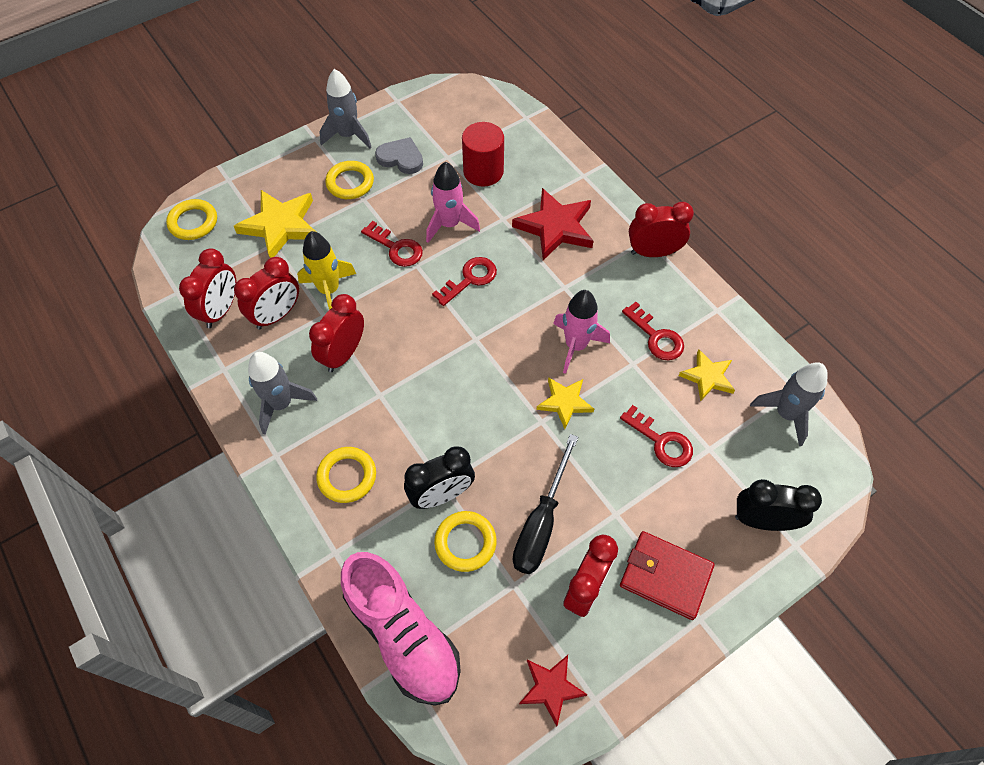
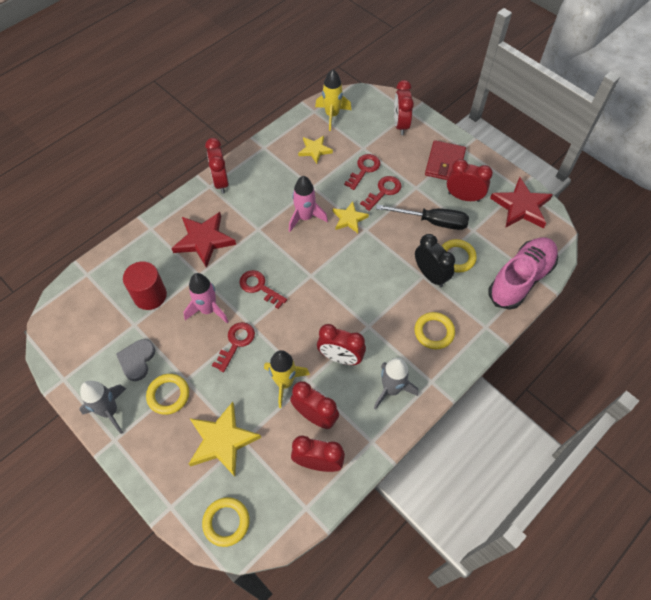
camera: 100 degrees left, 0 degrees up
red star [519,655,587,726] -> red star [490,177,553,228], size x1.66
red key [622,302,684,360] -> red key moved to [360,176,401,211]
black clock [735,479,822,531] -> red clock [394,80,414,135]
grey rocket [750,362,828,446] -> yellow rocket [315,69,351,131]

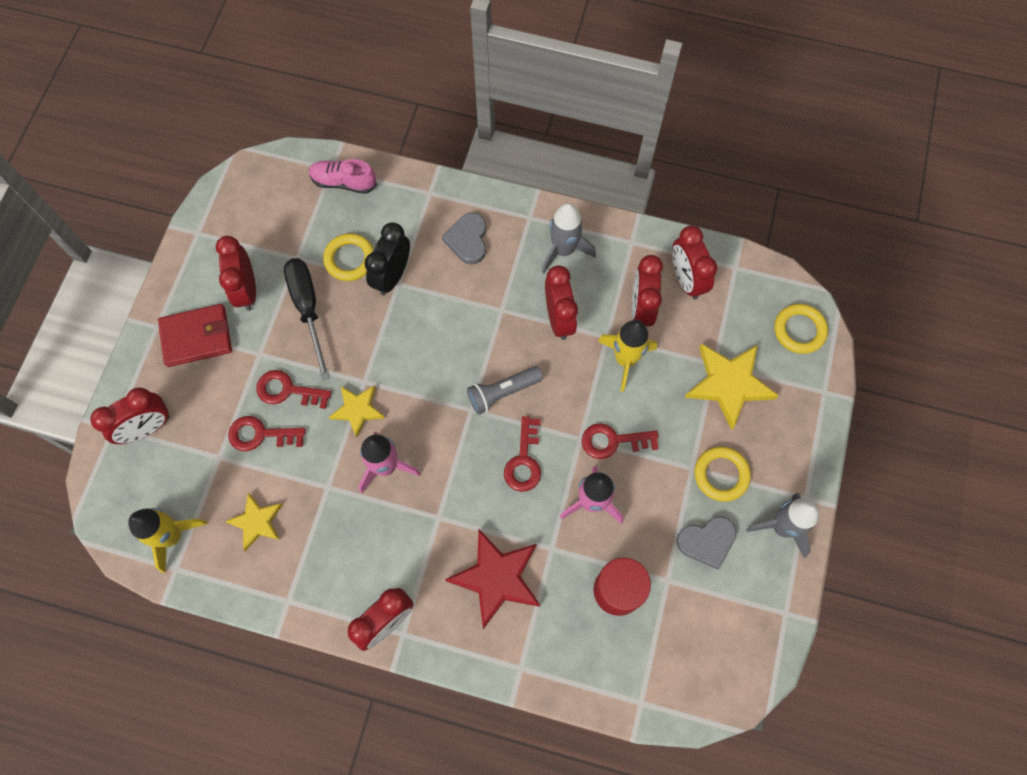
camera: 120 degrees left, 10 degrees up
yellow ring [414,312,455,349] -> grey heart [442,213,486,265]
pink shoe [488,237,558,310] -> pink shoe [309,159,377,194], size x0.56
red star [490,177,553,228] -> none
none -> grey flashlight [467,366,543,415]

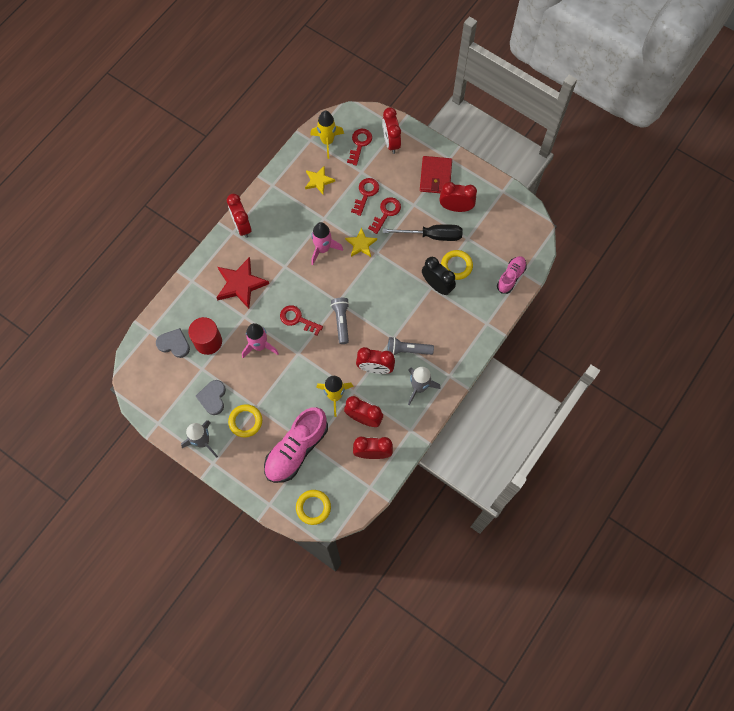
camera: 110 degrees right, 0 degrees up
grey heart [442,213,486,265] -> grey heart moved to [156,328,190,358]
red key [582,423,659,459] -> red key moved to [347,129,372,166]
yellow star [684,344,779,430] -> pink shoe [264,407,328,483]
none -> grey flashlight [387,337,434,355]

